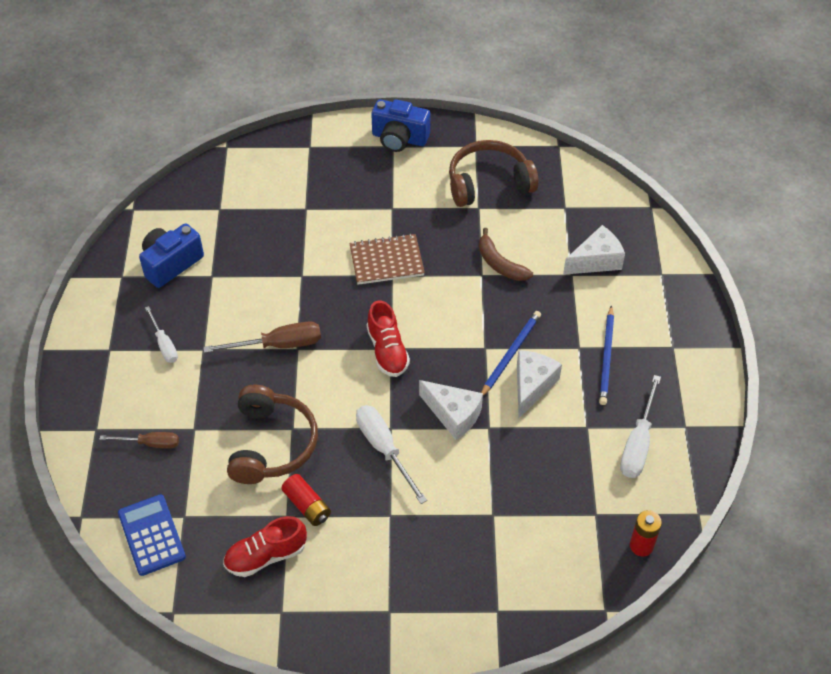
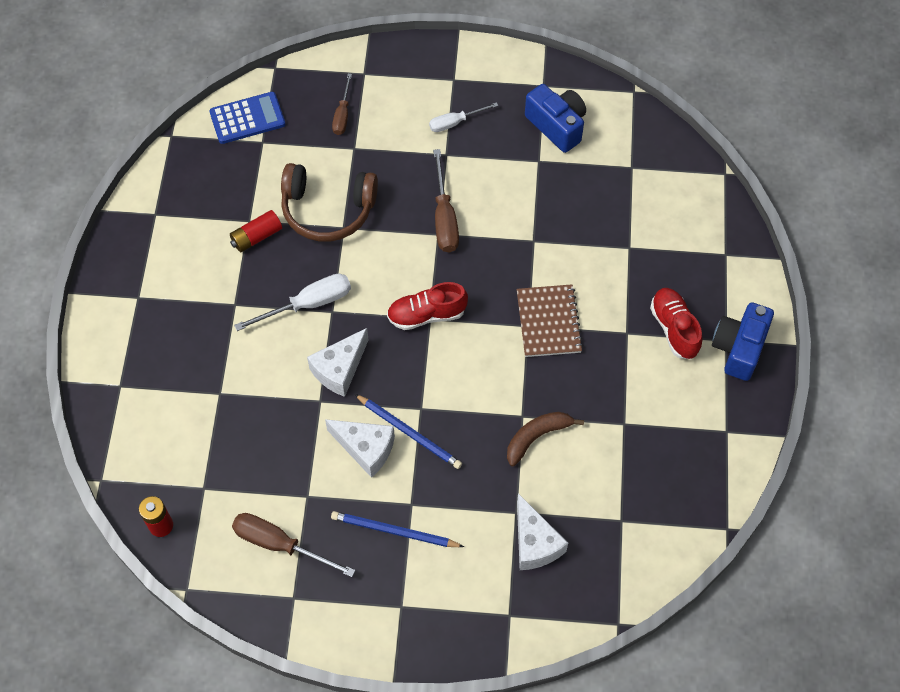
camera: 95 degrees right, 10 degrees up
red shoe [223,516,307,577] -> red shoe moved to [650,288,703,359]
brown headphones [449,140,539,207] -> none
white screwdriver [620,375,661,478] -> brown screwdriver [232,513,356,577]

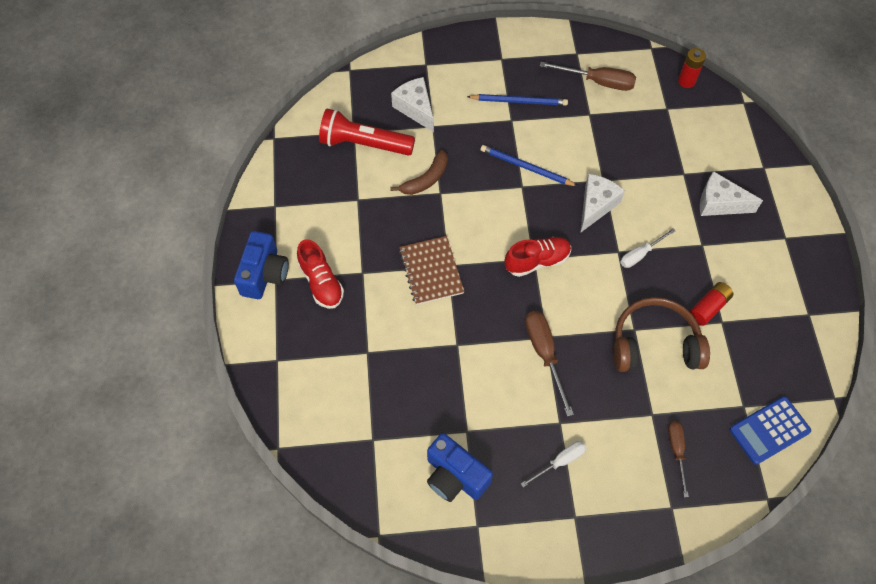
camera: 170 degrees right, 0 degrees up
white screwdriver [234,273,351,331] -> white screwdriver [620,228,675,268], size x0.64
white cheese [325,419,395,478] -> white cheese moved to [700,171,763,216]
none -> red flashlight [319,109,415,156]

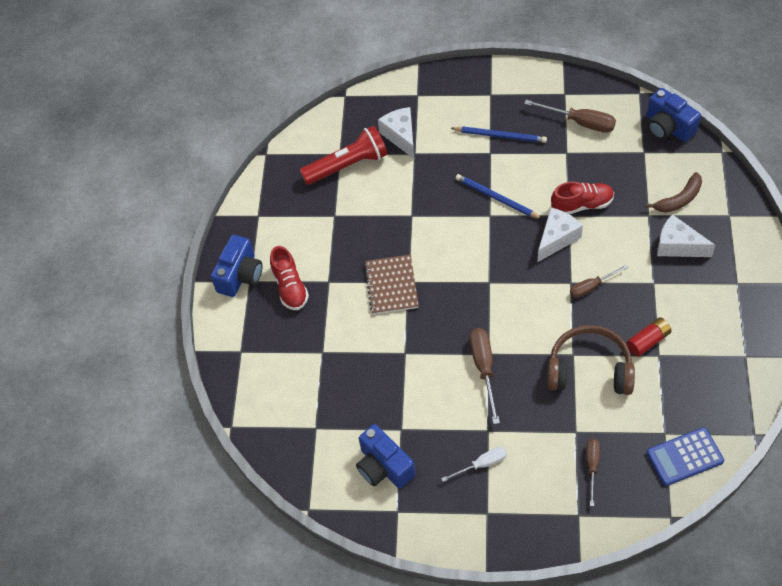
camera: 15 degrees right, 5 degrees down
red flashlight [319,109,415,156] -> red flashlight turned 135 degrees clockwise [300,126,388,185]
brown banana [390,149,448,195] -> brown banana moved to [645,172,702,213]
red shoe [505,237,571,277] -> red shoe moved to [551,182,614,215]
white screwdriver [620,228,675,268] -> brown screwdriver [570,265,628,298]
red battery [678,48,706,88] -> blue camera [647,88,701,142]

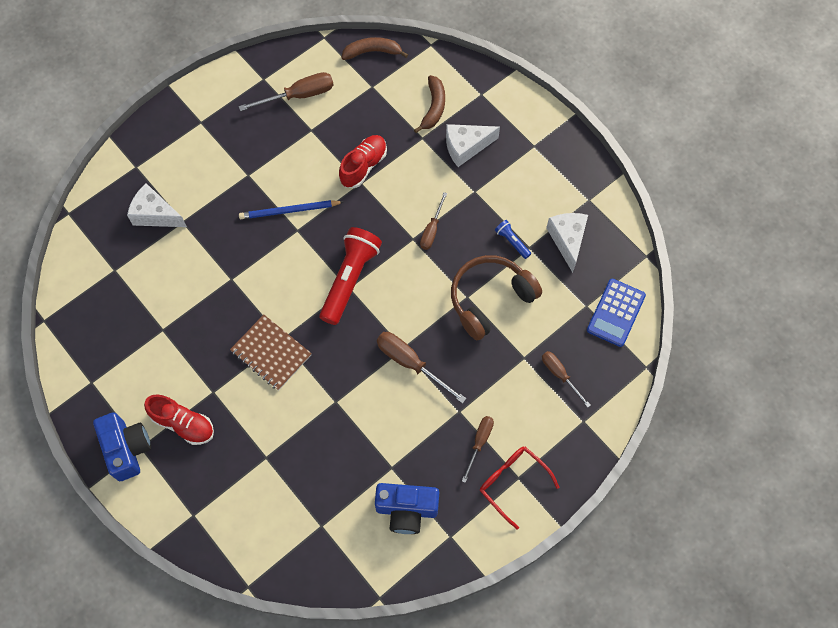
camera: 50 degrees left, 10 degrees up
red flashlight [300,126,388,185] -> red flashlight moved to [319,227,382,325]
white screwdriver [441,447,507,482] -> brown screwdriver [462,416,494,483]
blue pencil [451,126,547,143] -> none
white cheese [537,207,583,263] -> white cheese moved to [546,213,588,273]
red battery [627,317,672,356] -> blue flashlight [495,220,531,259]
blue camera [647,88,701,142] -> brown banana [341,37,408,60]
none -> red glasses [480,447,559,529]

